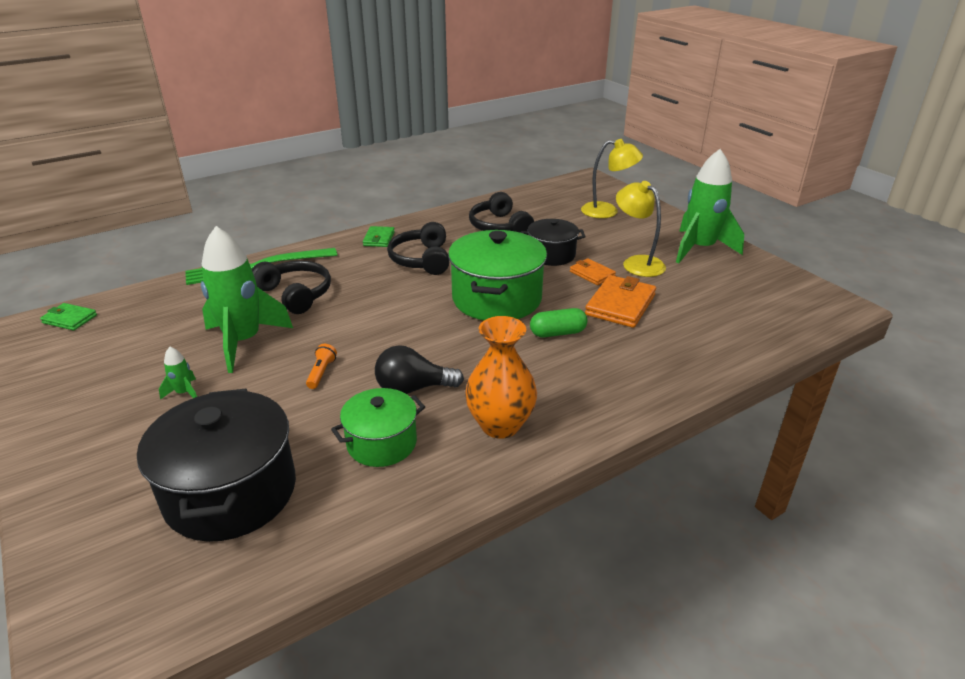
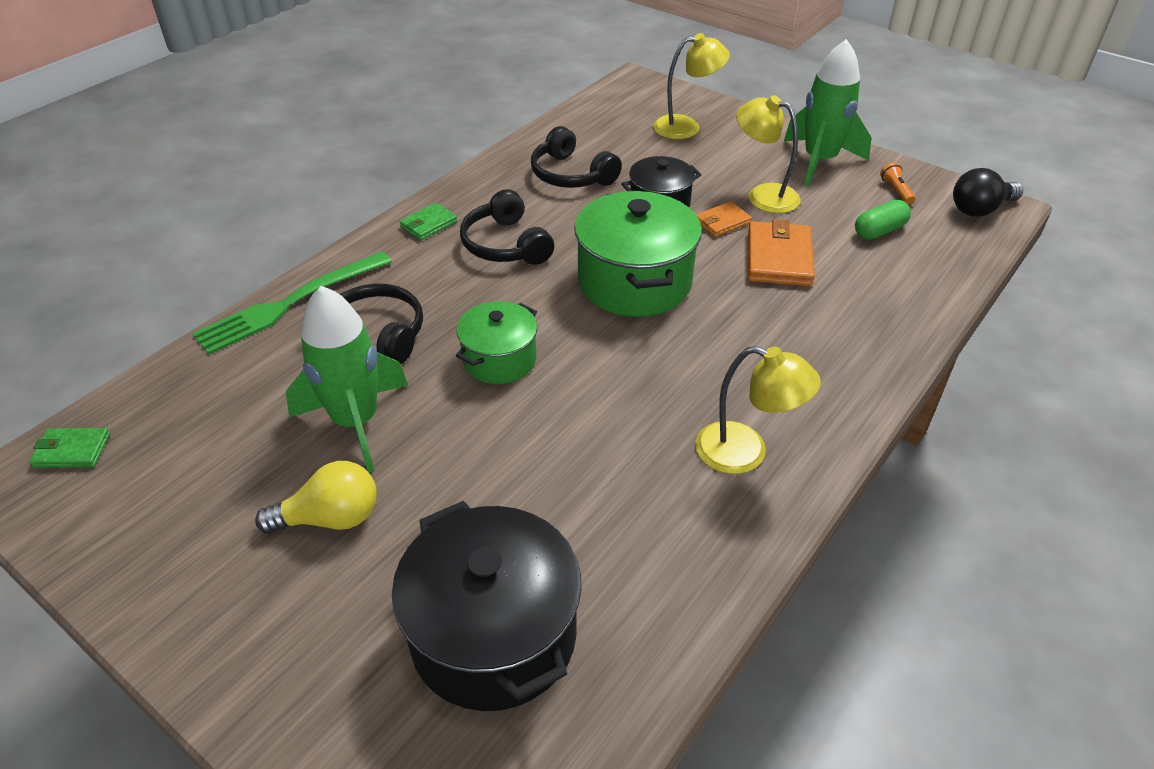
camera: 20 degrees left, 10 degrees up
green rocket [159,347,197,400] -> yellow light bulb [255,461,376,533]
orange flashlight [306,344,337,389] -> orange flashlight moved to [880,162,915,204]
green pot [331,388,425,467] -> green pot moved to [456,301,537,384]
green wallet [363,226,395,247] -> green wallet turned 60 degrees clockwise [399,203,457,240]
black light bulb [375,345,464,394] -> black light bulb moved to [953,168,1023,217]
orange vase [465,316,537,439] -> yellow lamp [695,346,821,474]
green capsule [530,308,588,337] -> green capsule moved to [855,200,911,240]
orange wallet [570,258,616,285] -> orange wallet turned 60 degrees counterclockwise [696,201,752,237]

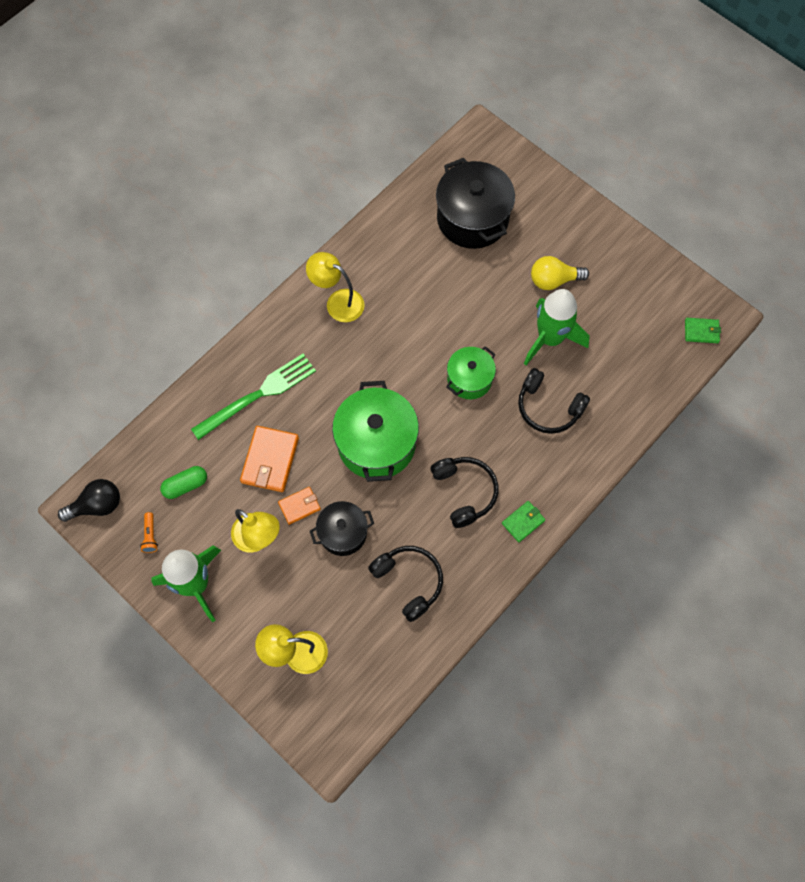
camera: 175 degrees left, 25 degrees up
green fork [192,251,392,355] -> green fork moved to [191,354,316,440]

